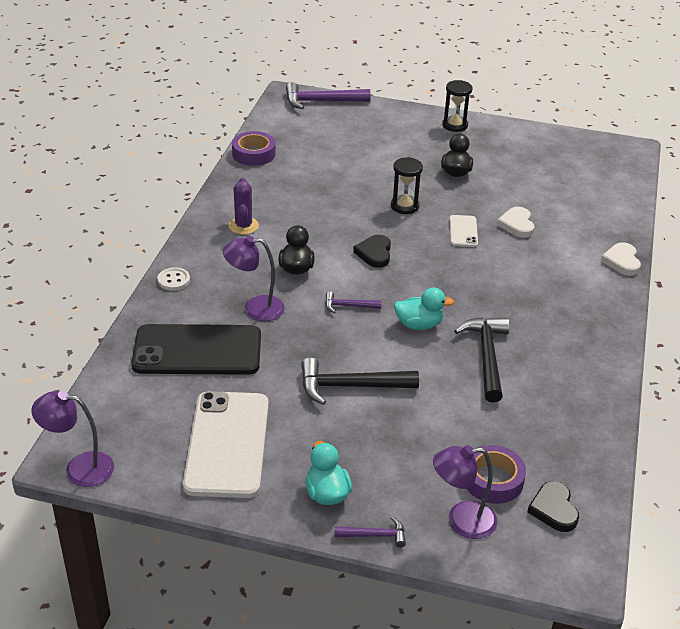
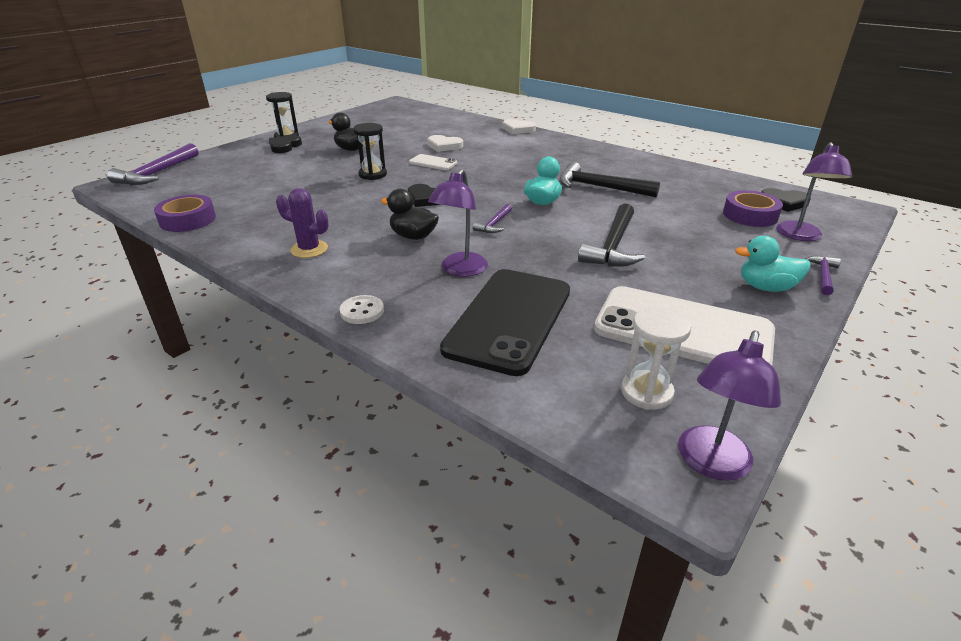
camera: 65 degrees left, 5 degrees down
none -> black heart [269,135,302,153]
none -> white hourglass [621,306,691,410]

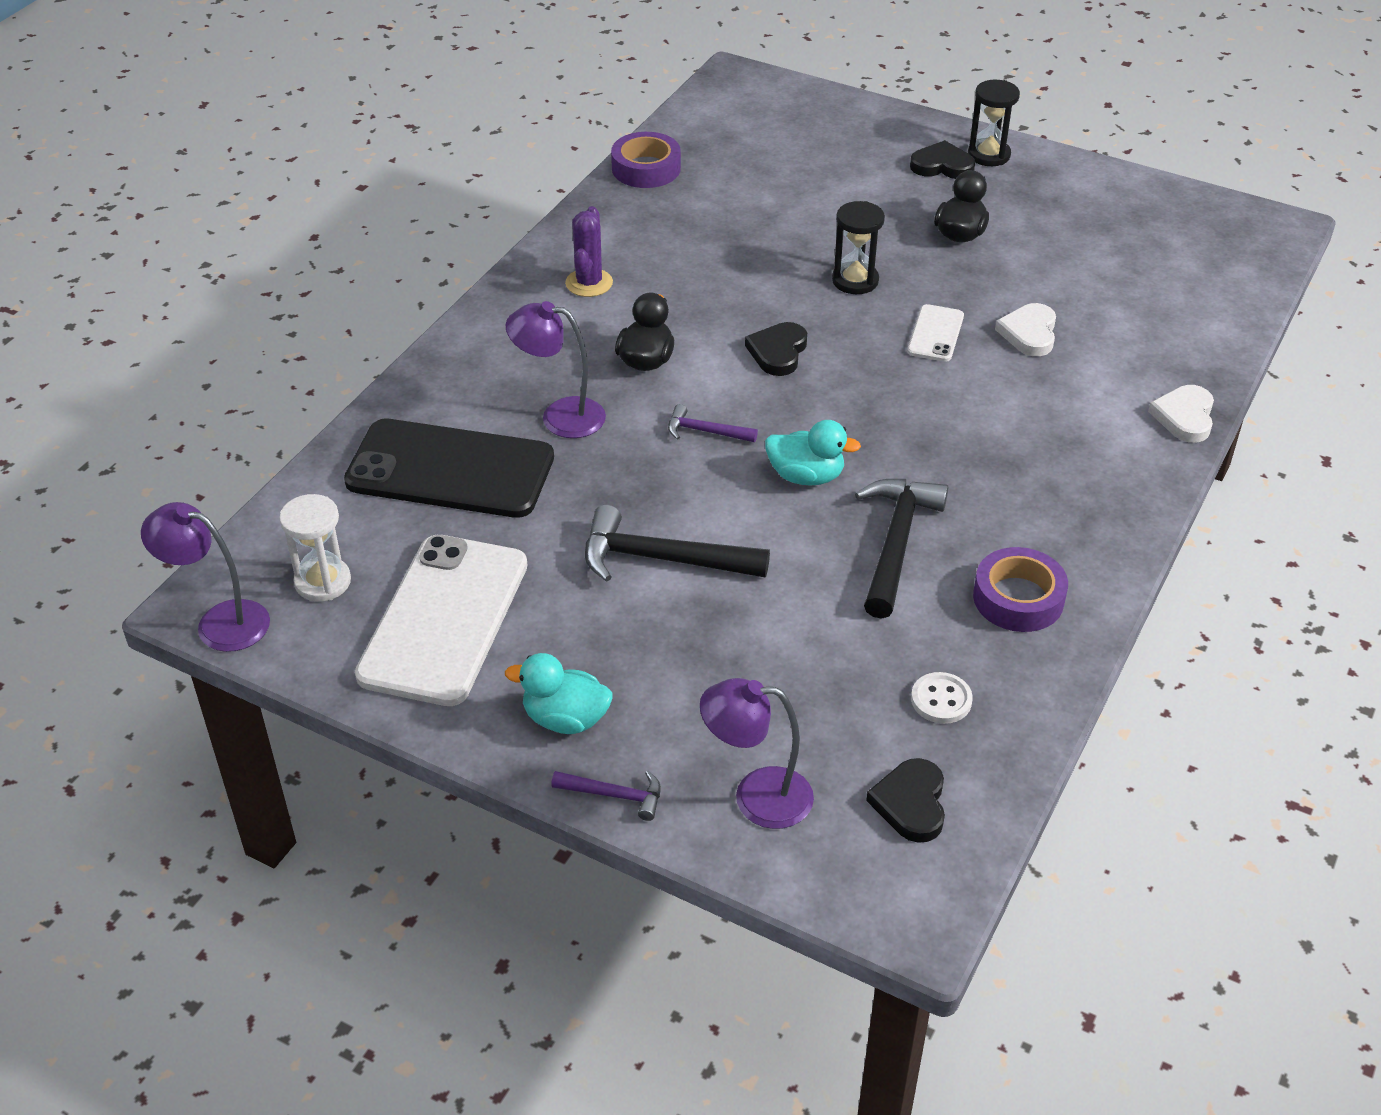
camera: 80 degrees right, 10 degrees up
purple hammer [107,143,199,185] -> none
white button [340,295,384,324] -> white button moved to [911,672,973,724]
purple tape [723,190,783,227] -> purple tape moved to [973,547,1068,632]
turquoise duck [735,236,811,292] -> turquoise duck turned 75 degrees counterclockwise [505,653,612,734]

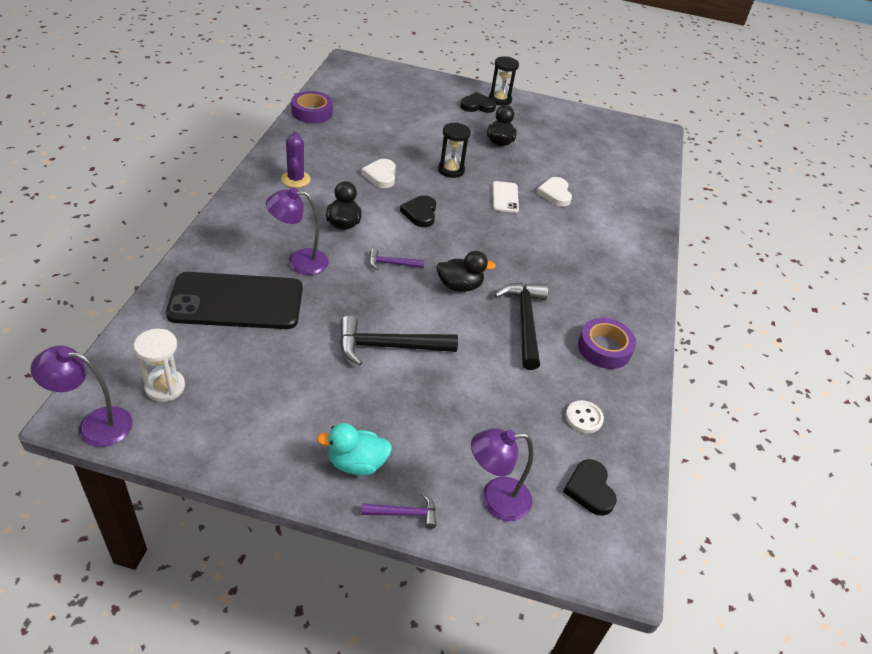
camera: 20 degrees left, 0 degrees up
white phone [355,535,527,706] -> none
turquoise duck [765,420,861,486] -> black duck [436,251,496,292]
white heart [1148,385,1214,443] -> white heart moved to [361,159,396,188]

